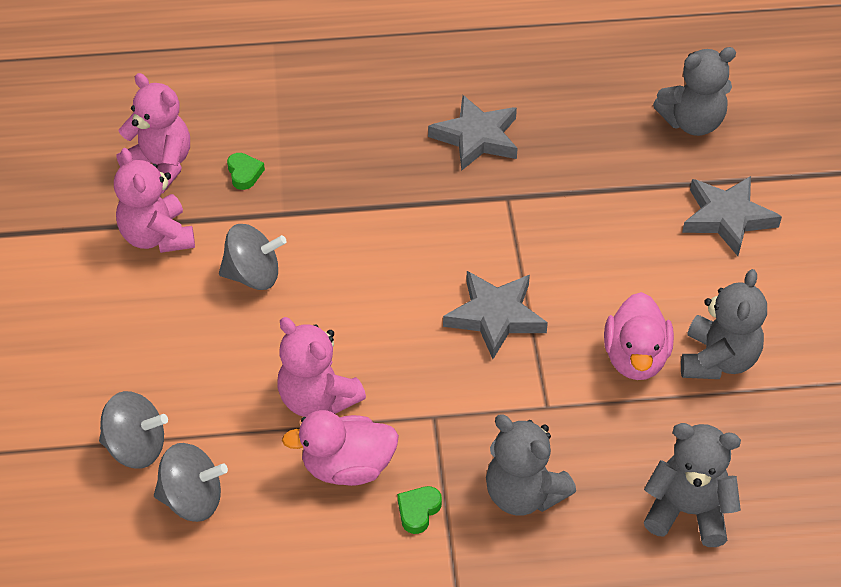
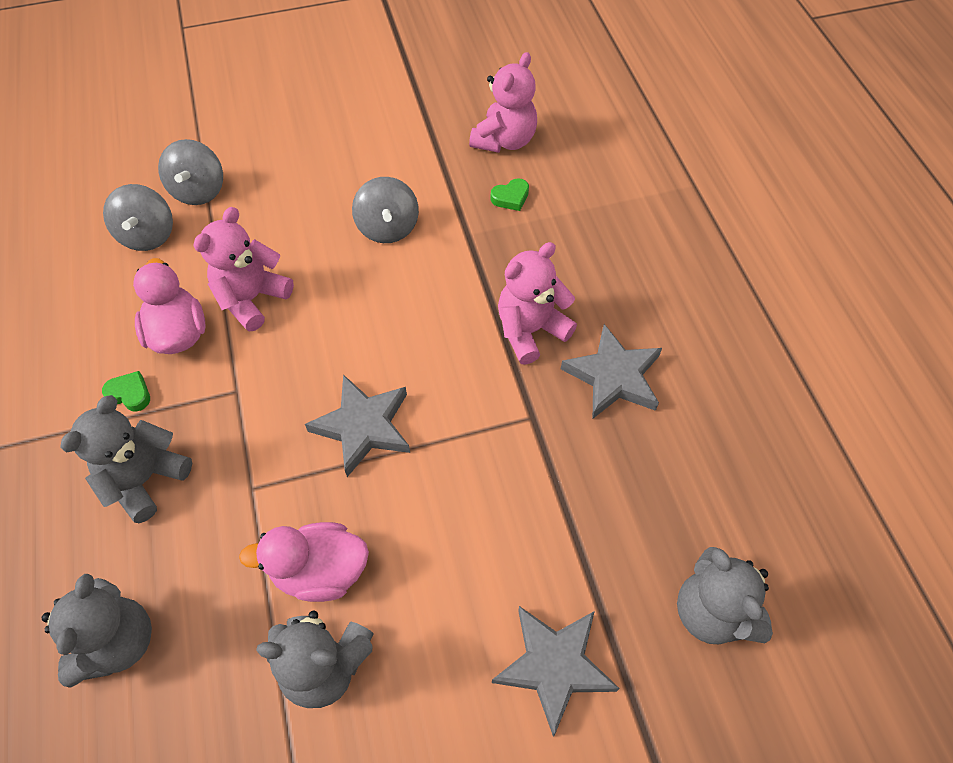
camera: 80 degrees right, 10 degrees up
pink teddy bear [114,148,195,253] -> pink teddy bear moved to [498,242,577,365]

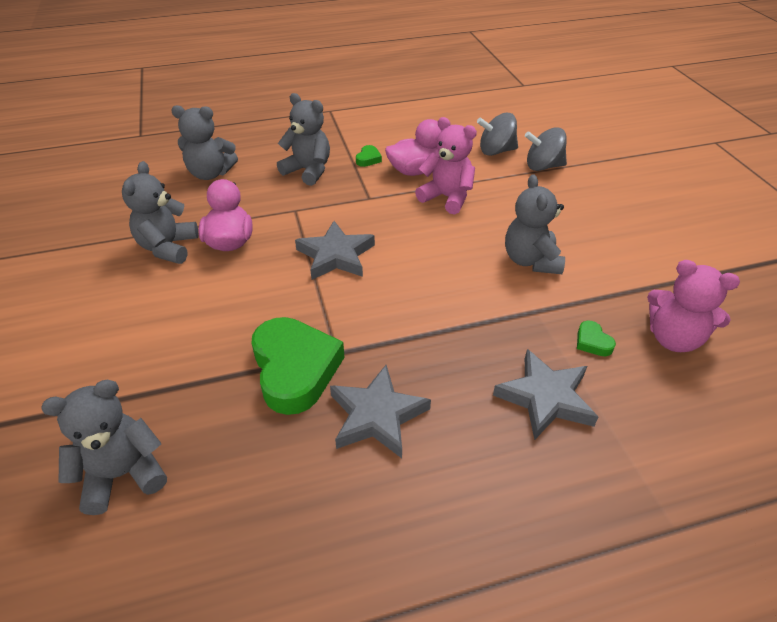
camera: 90 degrees right, 15 degrees down
grey spinning top [352,177,419,243] -> grey teddy bear [505,174,565,274]
grey star [492,606,620,736] -> grey star moved to [493,349,598,440]
pink teddy bear [498,242,577,365] -> none
none -> green heart [251,317,345,415]

